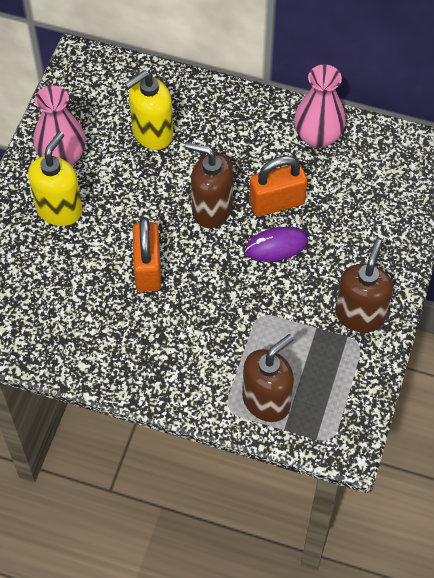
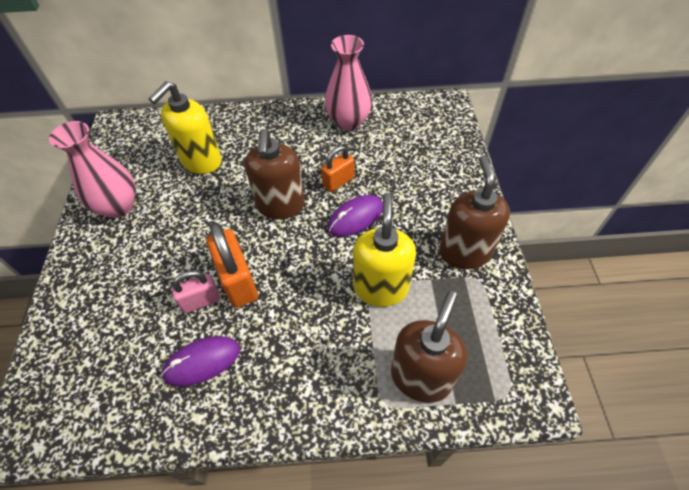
camera: 20 degrees left, 5 degrees down
yellow soap dispenser [28,131,83,226] -> yellow soap dispenser moved to [353,193,416,307]
brown soap dispenser [185,142,233,228] -> brown soap dispenser turned 90 degrees counterclockwise [245,129,305,219]
orange padlock [249,156,307,217] -> orange padlock [321,146,354,192], size x0.63
none -> purple mouse [161,336,240,387]
none -> pink padlock [171,270,220,313]

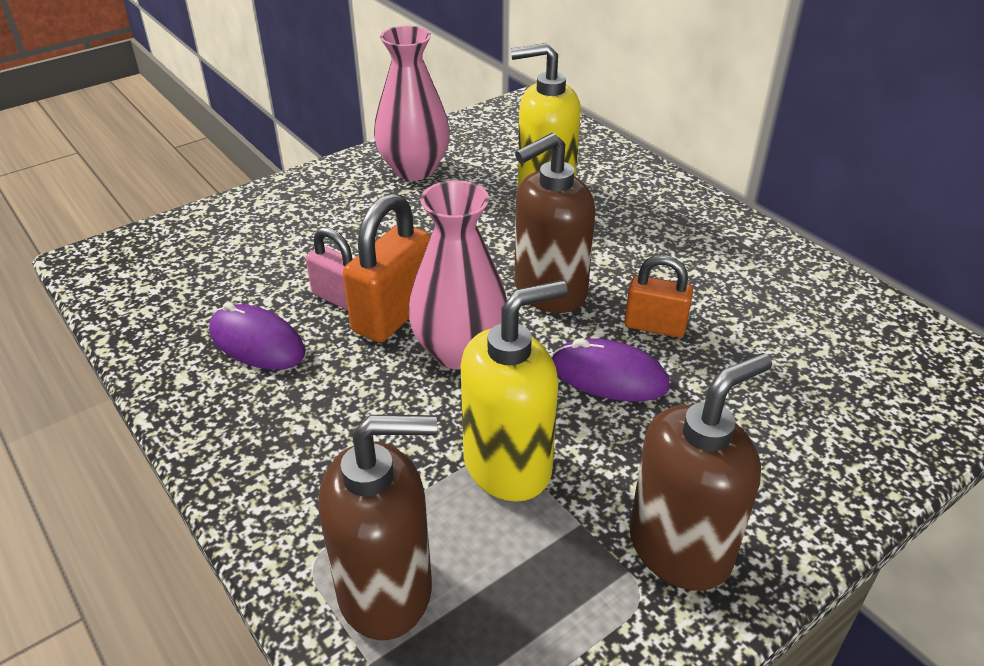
camera: 55 degrees right, 15 degrees down
pink vase [325,35,372,131] -> pink vase moved to [408,180,507,370]

